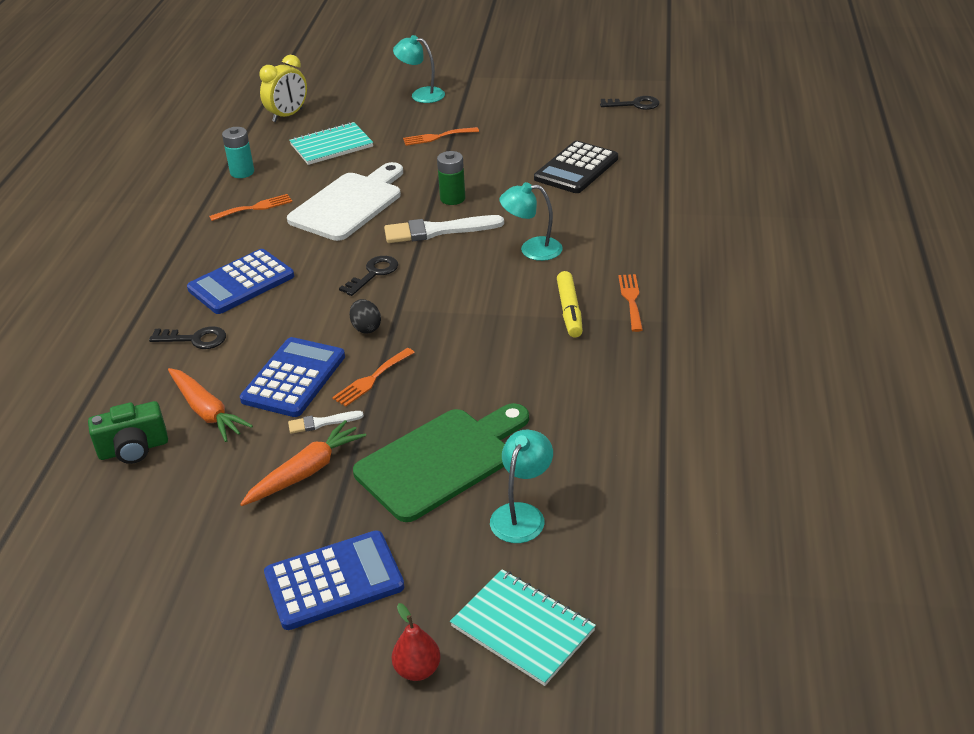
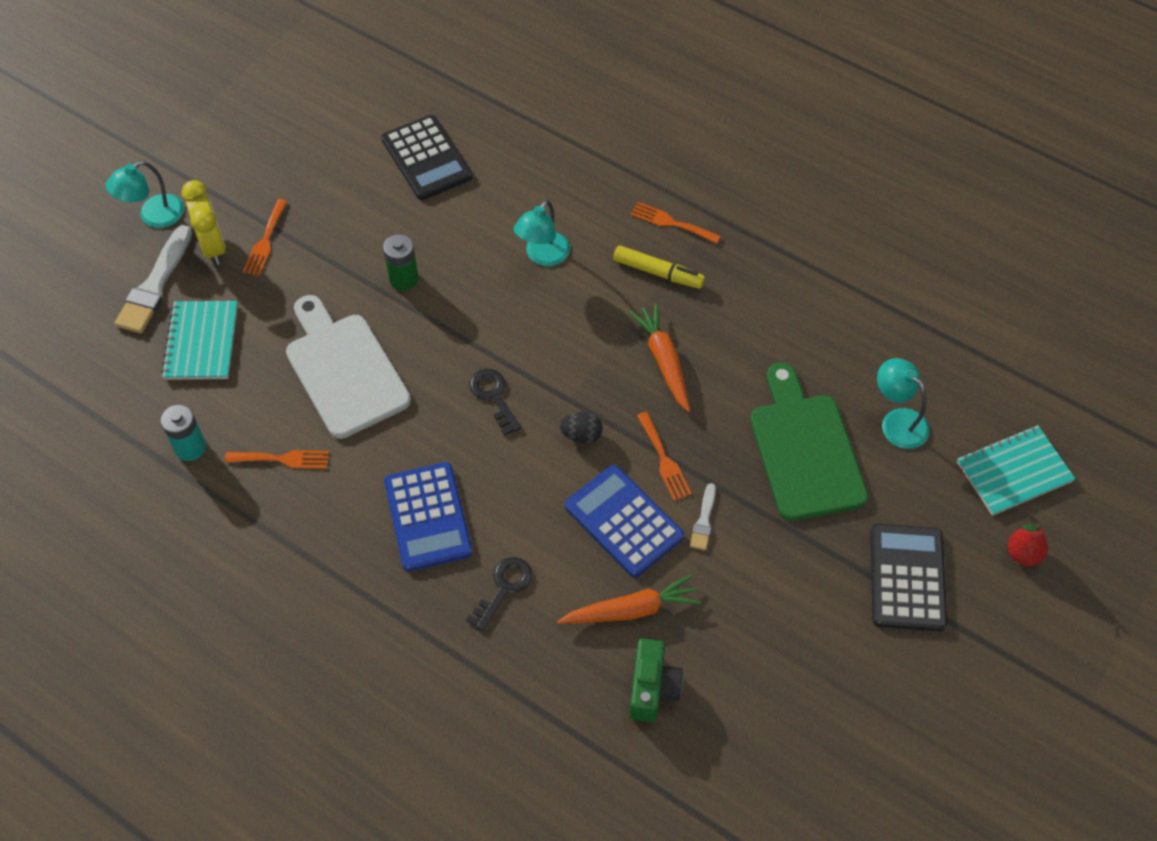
camera: 65 degrees left, 20 degrees up
orange fork [209,194,292,221] -> orange fork turned 90 degrees clockwise [225,450,329,469]
orange carrot [240,420,366,506] -> orange carrot moved to [629,304,690,412]
yellow clock [259,55,307,122] -> yellow clock moved to [182,180,226,265]
blue calculator [264,530,404,630] -> black calculator [870,524,947,631]
white brush [384,215,504,243] -> white brush moved to [114,225,192,333]
black key [600,96,659,110] -> none

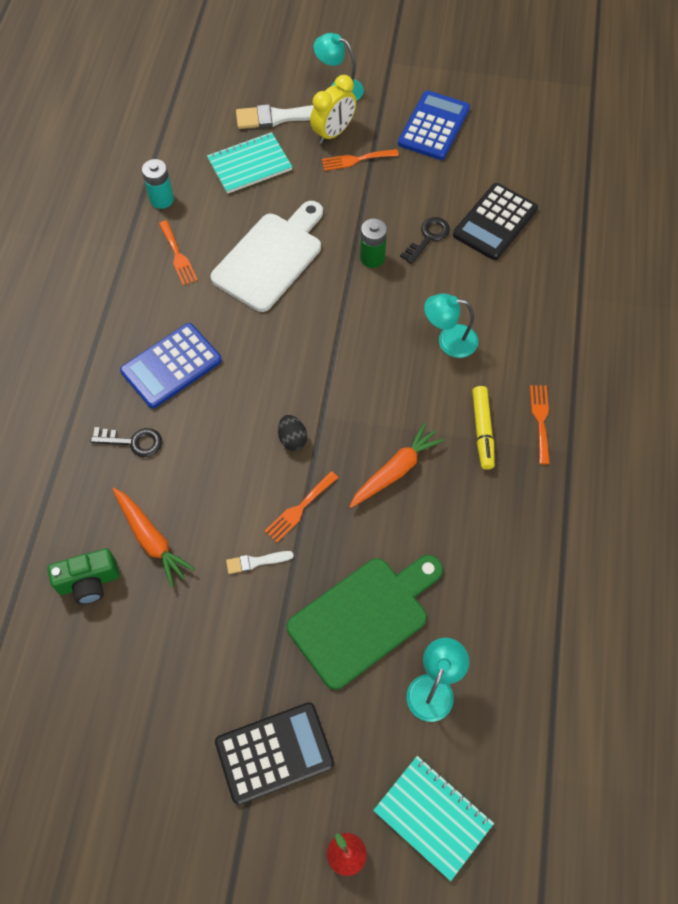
camera: 65 degrees right, 5 degrees up
black key [469,369,522,436] -> black key moved to [400,217,450,264]
blue calculator [565,465,684,577] -> blue calculator moved to [398,91,470,160]

